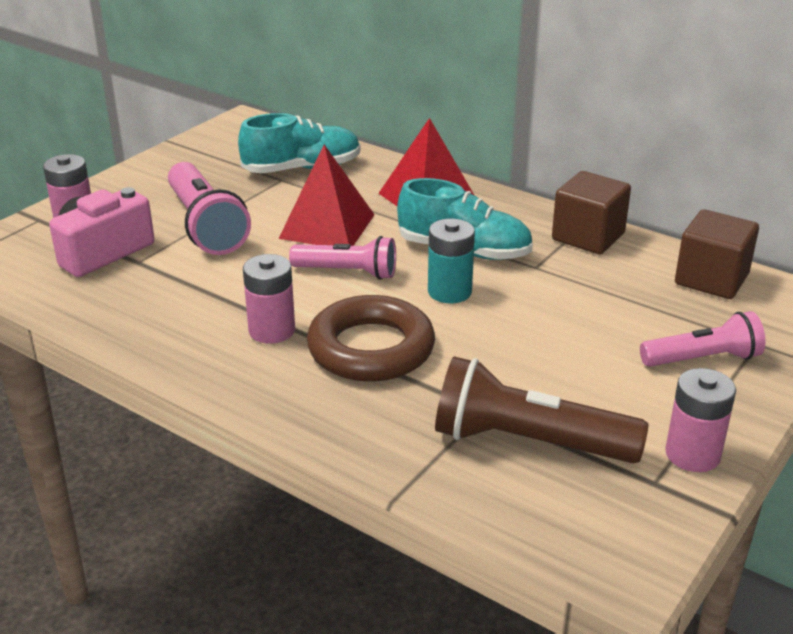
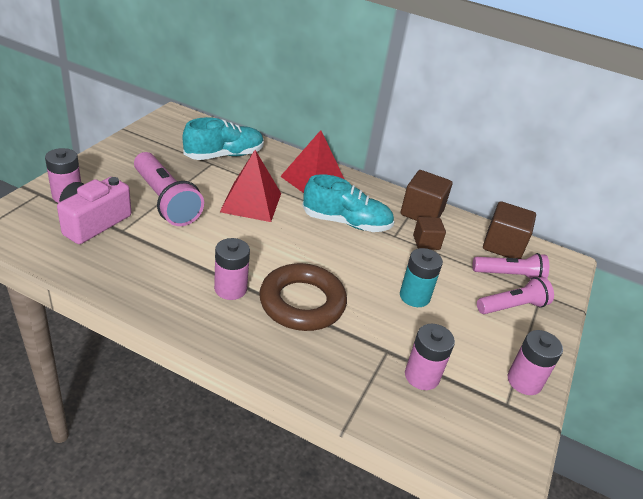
camera: 15 degrees left, 5 degrees up
pink flashlight [289,236,396,280] -> pink flashlight moved to [473,253,549,279]
turquoise battery [428,219,475,303] -> turquoise battery moved to [400,248,443,307]
brown flashlight [435,356,648,463] -> pink battery [405,324,455,390]
none -> brown cube [413,217,446,250]

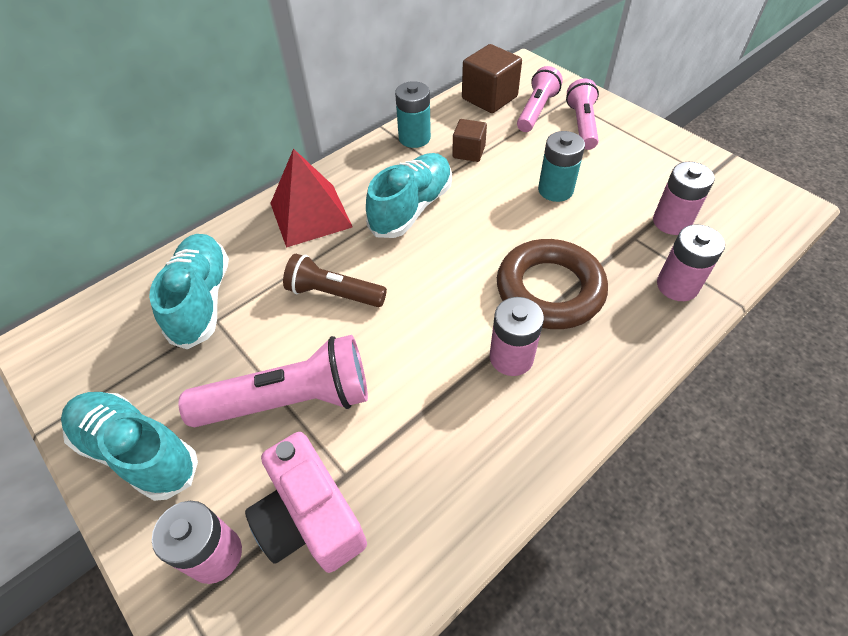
camera: 60 degrees left, 15 degrees up
red pyramid [220,150,281,222] -> brown flashlight [283,254,387,307]
brown cube [400,170,452,221] -> turquoise battery [395,81,431,148]
pink battery [508,330,563,395] -> pink battery moved to [657,225,725,301]
none -> turquoise shoe [61,392,198,501]

